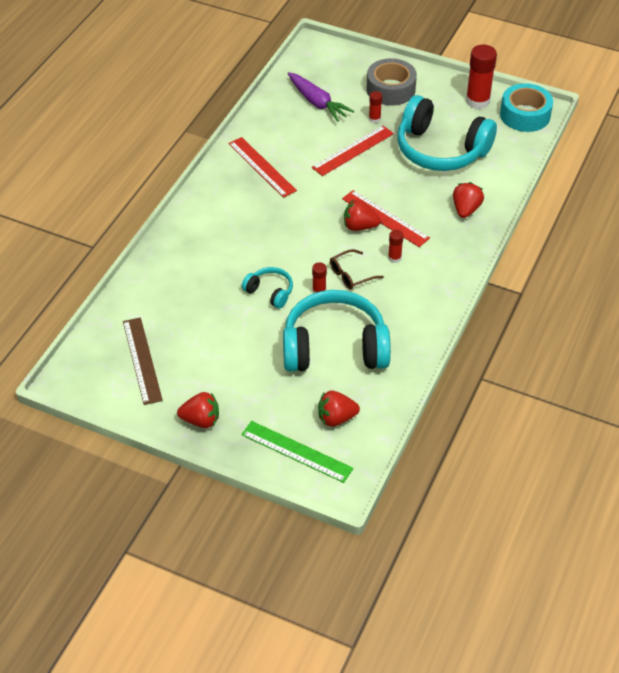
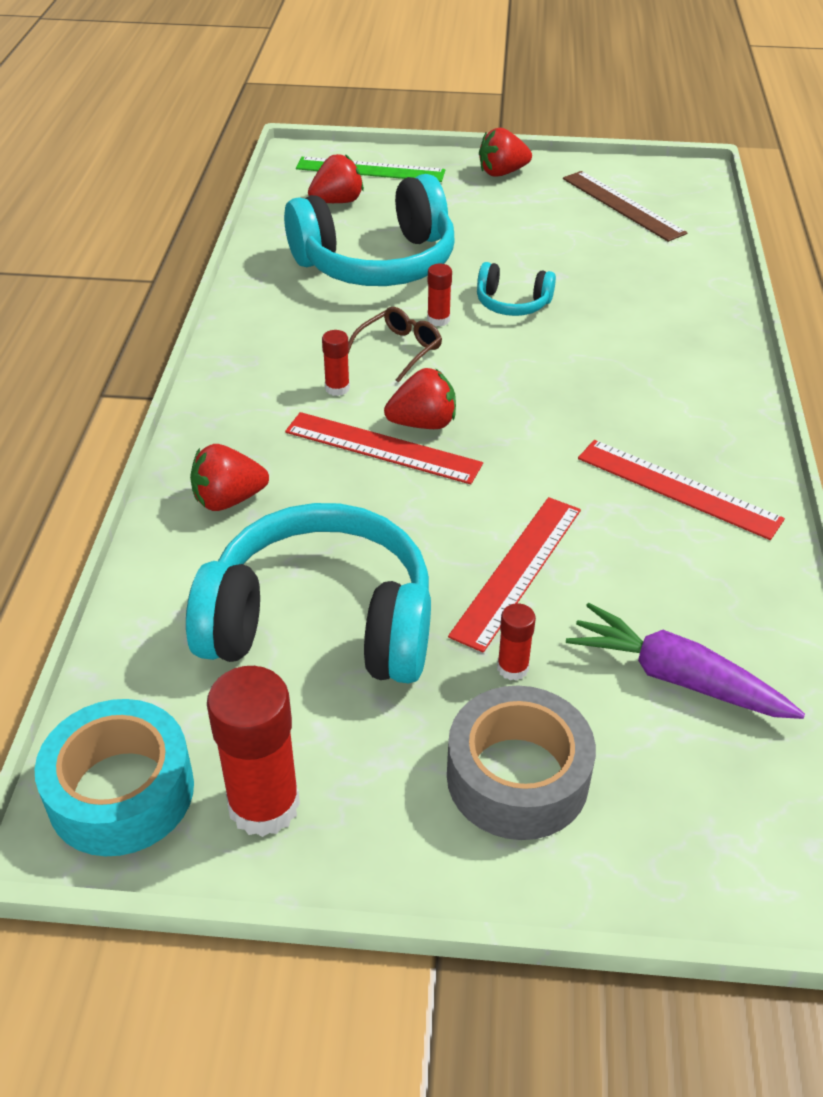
camera: 160 degrees right, 5 degrees down
red strawberry [453,182,484,218] -> red strawberry turned 75 degrees clockwise [190,444,269,511]

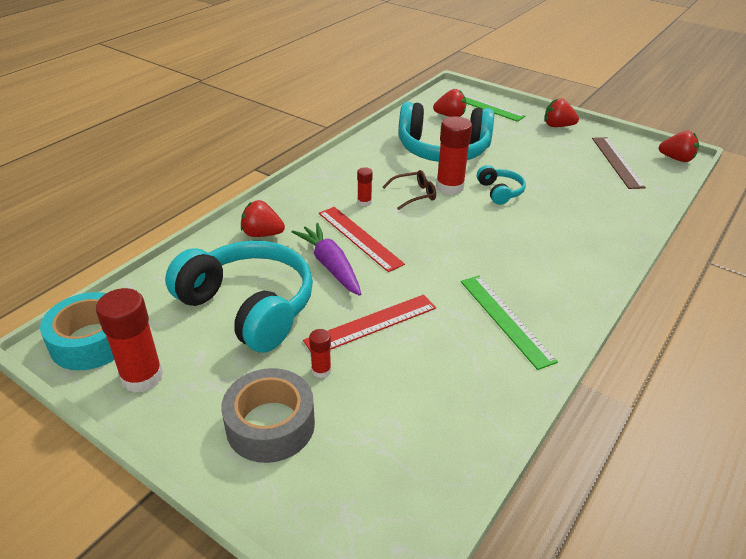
camera: 30 degrees right, 5 degrees down
red strawberry [384,368,456,429] -> red strawberry moved to [659,131,699,162]
red glue stick [427,264,452,326] -> red glue stick [436,116,472,195], size x2.02
turquoise headphones [477,262,556,316] -> turquoise headphones turned 150 degrees counterclockwise [477,165,526,205]
purple carrot [566,603,805,719] -> purple carrot moved to [292,223,361,296]
red ruler [578,440,785,540] -> green ruler [461,276,558,370]

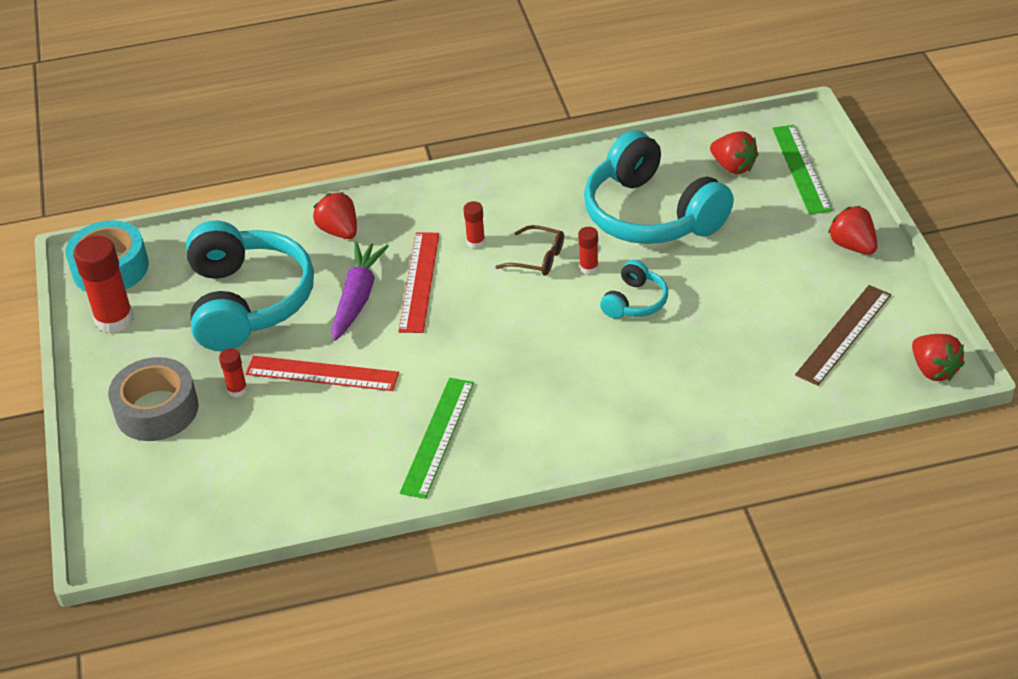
camera: 45 degrees right, 5 degrees up
red glue stick [436,116,472,195] -> red glue stick [578,227,598,274], size x0.50

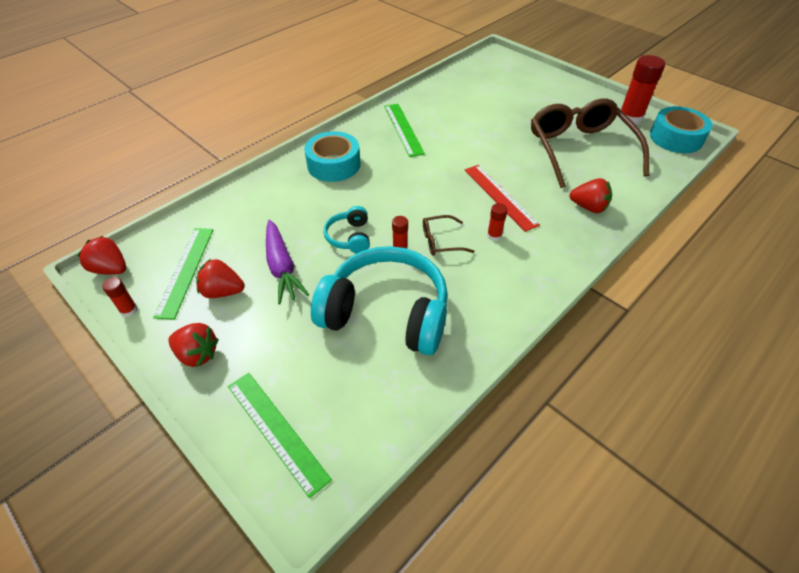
camera: 145 degrees right, 5 degrees up
grey tape [108,357,199,441] -> none
turquoise headphones [186,221,314,351] -> brown glasses [531,98,649,188]
red glue stick [219,348,247,397] -> red glue stick moved to [102,277,138,317]
red ruler [246,356,399,391] -> none
purple carrot [332,242,389,341] -> purple carrot moved to [266,220,309,304]
red strawberry [710,131,758,174] -> red strawberry moved to [196,259,245,298]
brown ruler [795,285,891,386] -> green ruler [153,228,213,320]
none -> turquoise tape [304,131,361,182]

